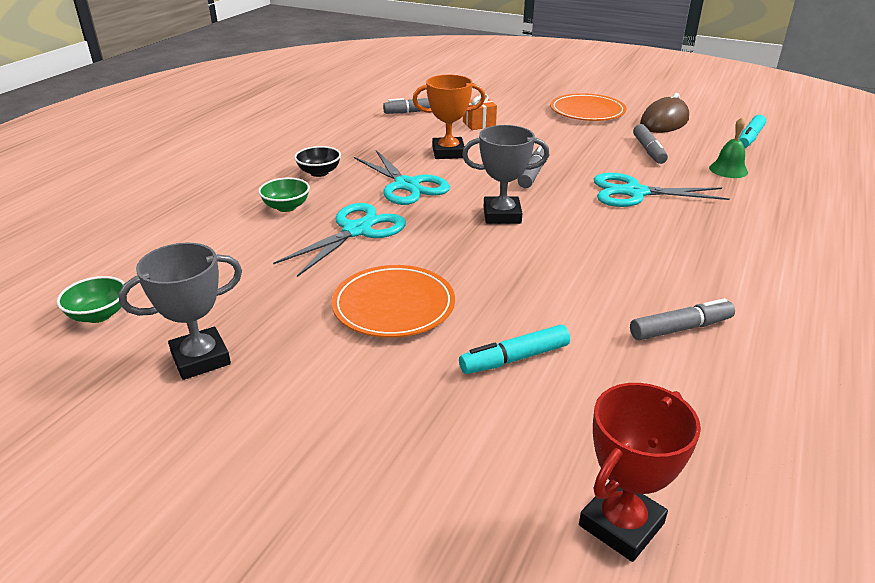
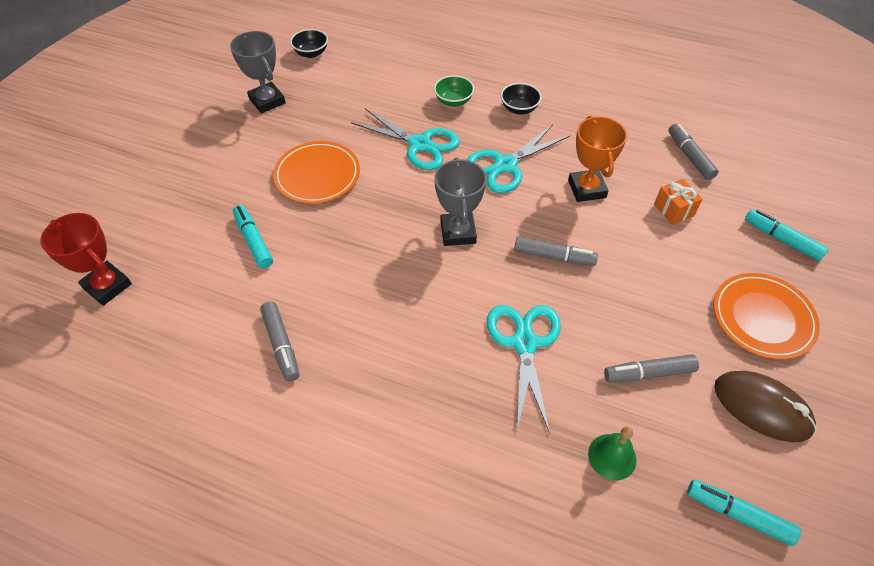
camera: 85 degrees right, 20 degrees up
green bowl [57,276,125,323] -> black bowl [290,29,328,58]
none -> turquoise marker [745,209,829,261]

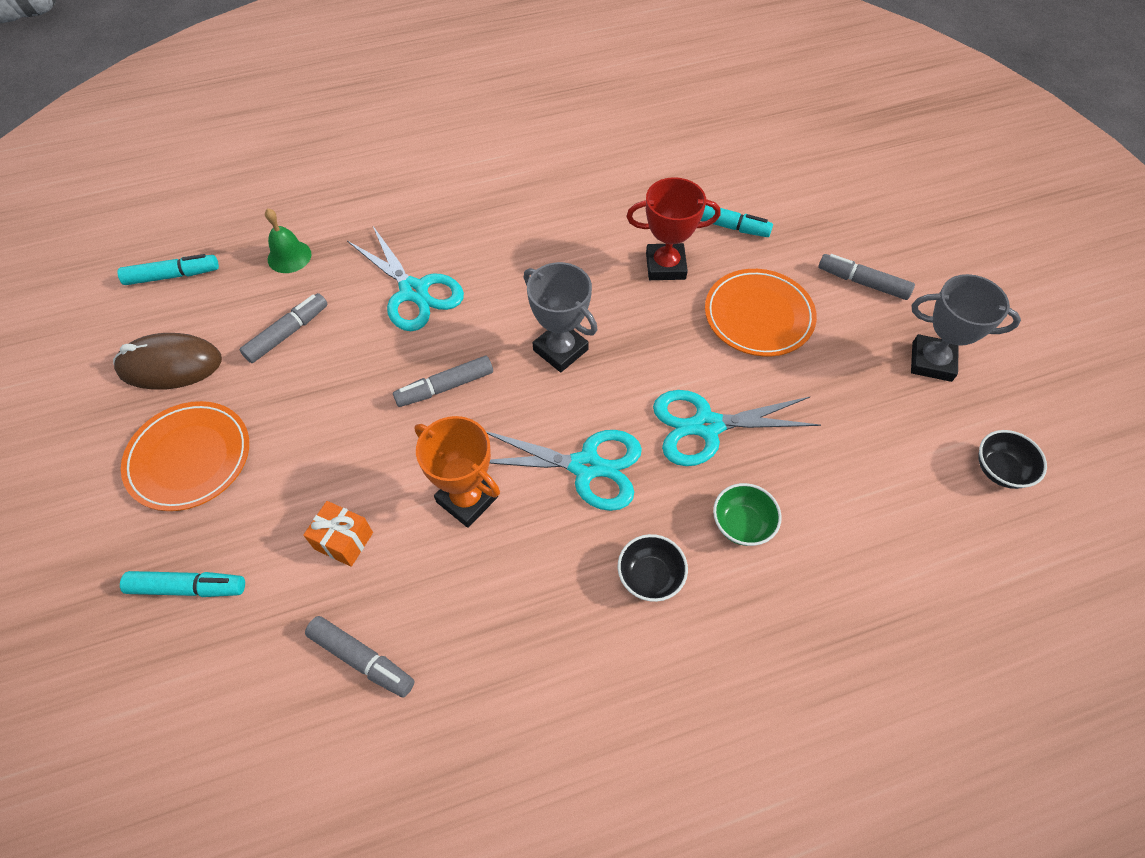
camera: 140 degrees right, 5 degrees up
red trophy [40,213,132,306] -> red trophy moved to [627,177,721,280]
grey marker [260,302,299,382] -> grey marker moved to [818,254,915,300]
turquoise scissors [466,124,570,193] -> turquoise scissors turned 90 degrees clockwise [486,430,642,511]

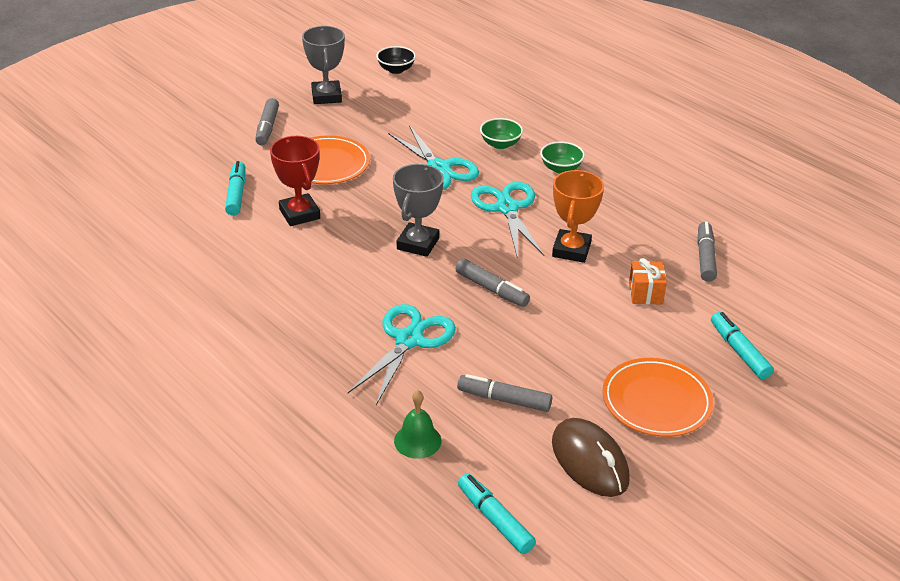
camera: 115 degrees left, 20 degrees down
black bowl [618,534,688,602] -> green bowl [540,141,585,173]

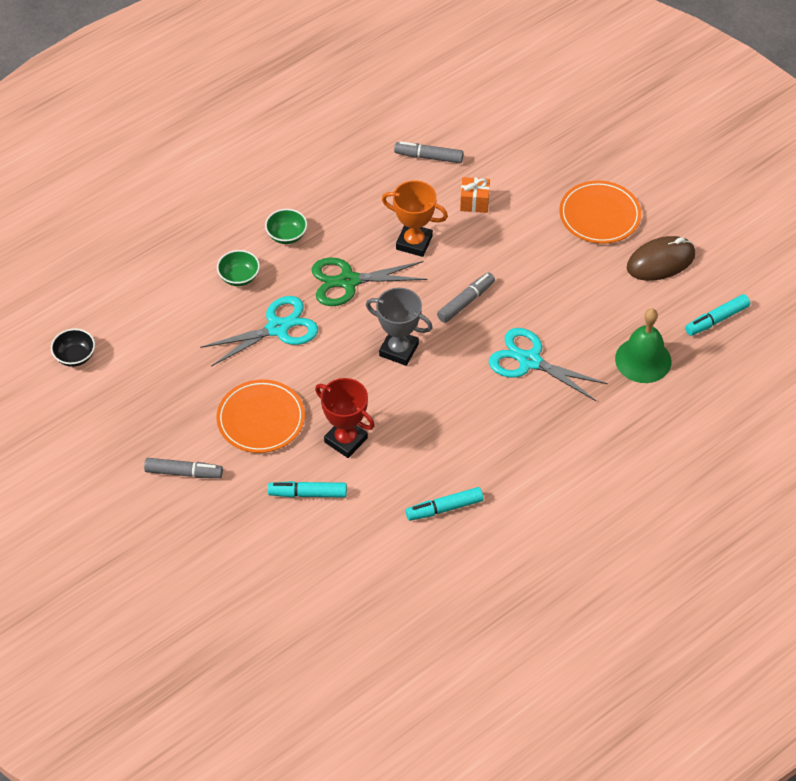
camera: 85 degrees left, 15 degrees up
red trophy [270,136,320,226] -> red trophy turned 60 degrees clockwise [315,378,375,458]
grey trophy [302,26,345,104] -> none
green bell [394,391,441,459] -> green bell [615,308,671,383], size x1.57
grey marker [457,374,552,412] -> none
turquoise scissors [470,182,544,256] -> green scissors [312,258,427,306]
turquoise marker [711,312,774,379] -> turquoise marker moved to [406,487,483,521]

